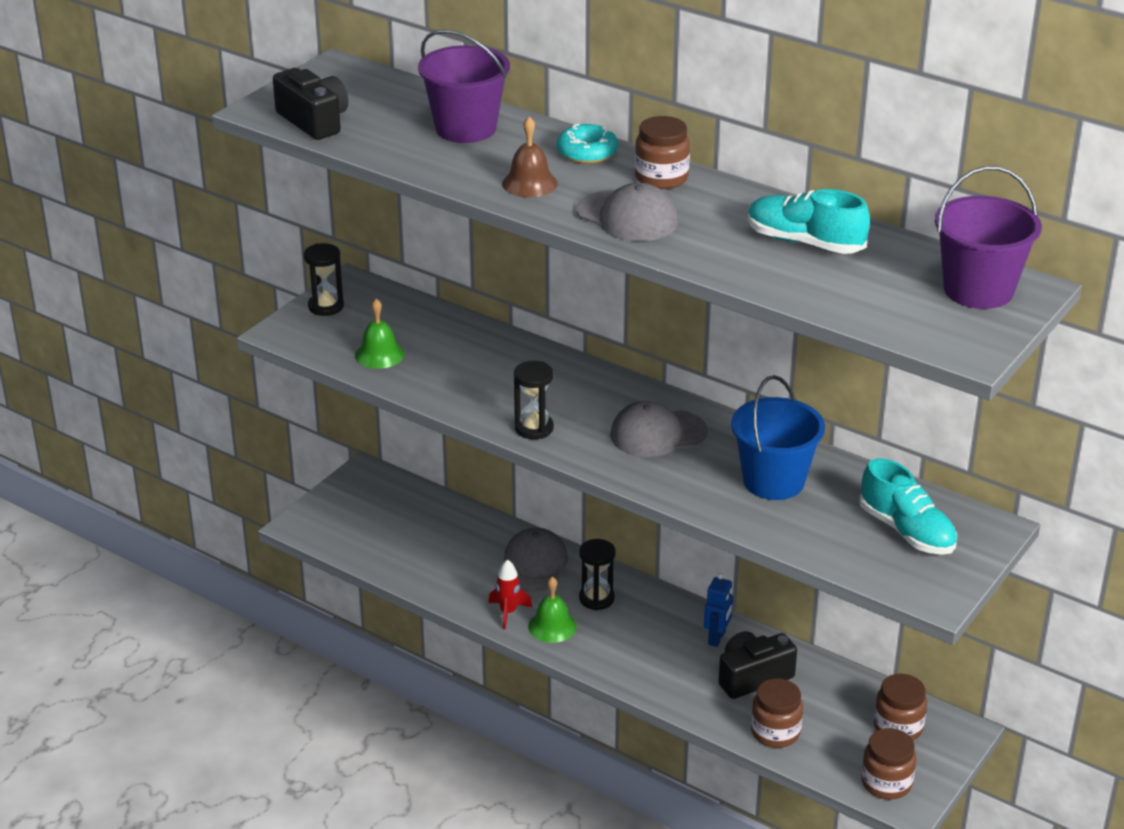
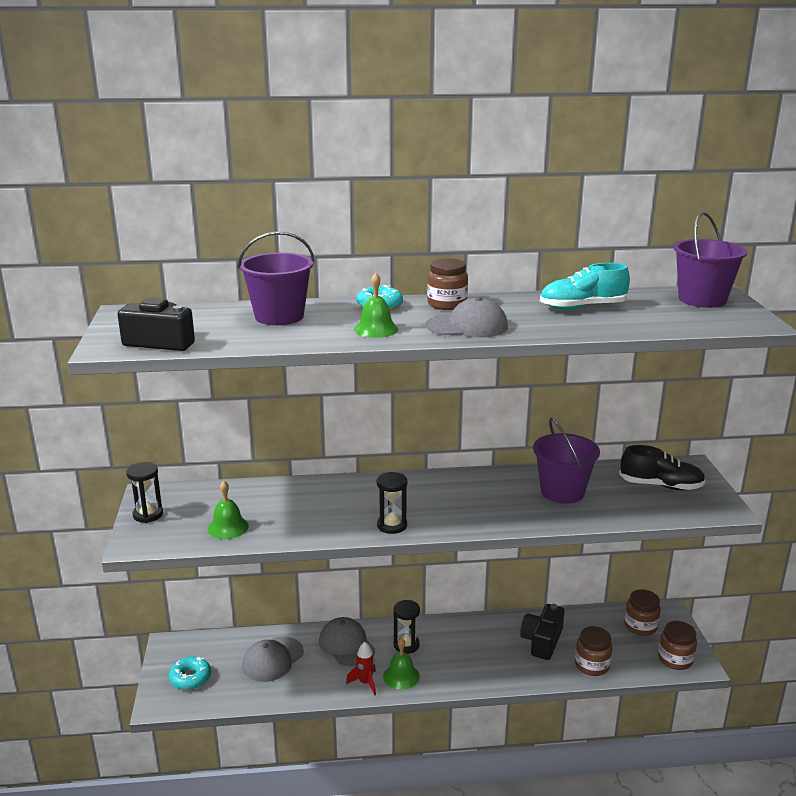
camera: 40 degrees left, 10 degrees down
brown bell [502,117,558,197] -> green bell [354,273,398,338]
grey cap [610,401,708,457] -> grey cap moved to [242,637,304,682]
blue robot [704,573,733,647] -> none
blue bucket [731,375,825,500] -> purple bucket [533,418,600,504]
turquoise shoe [859,458,957,555] -> black shoe [619,445,706,490]
none -> turquoise donut [169,656,211,690]

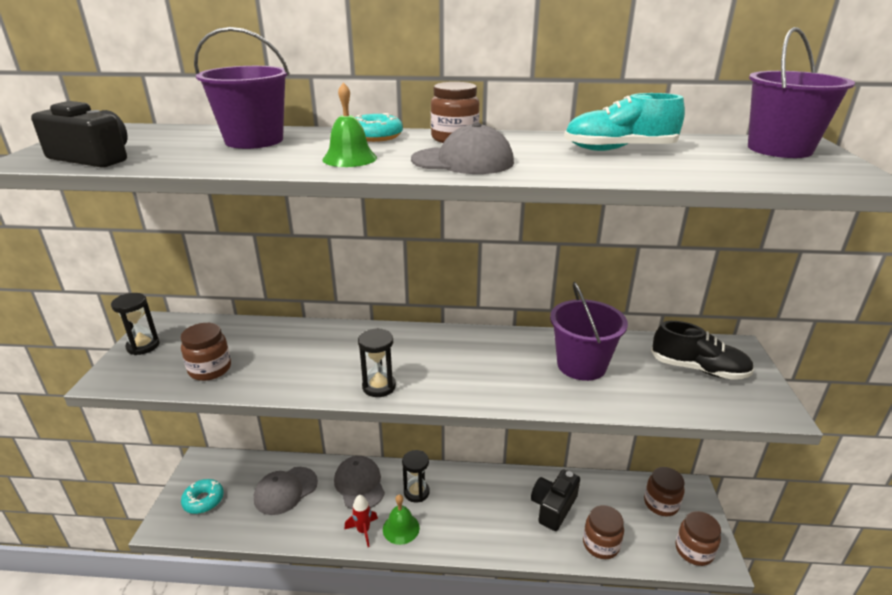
camera: 10 degrees right, 5 degrees up
green bell [208,481,249,539] -> brown jar [181,323,231,381]

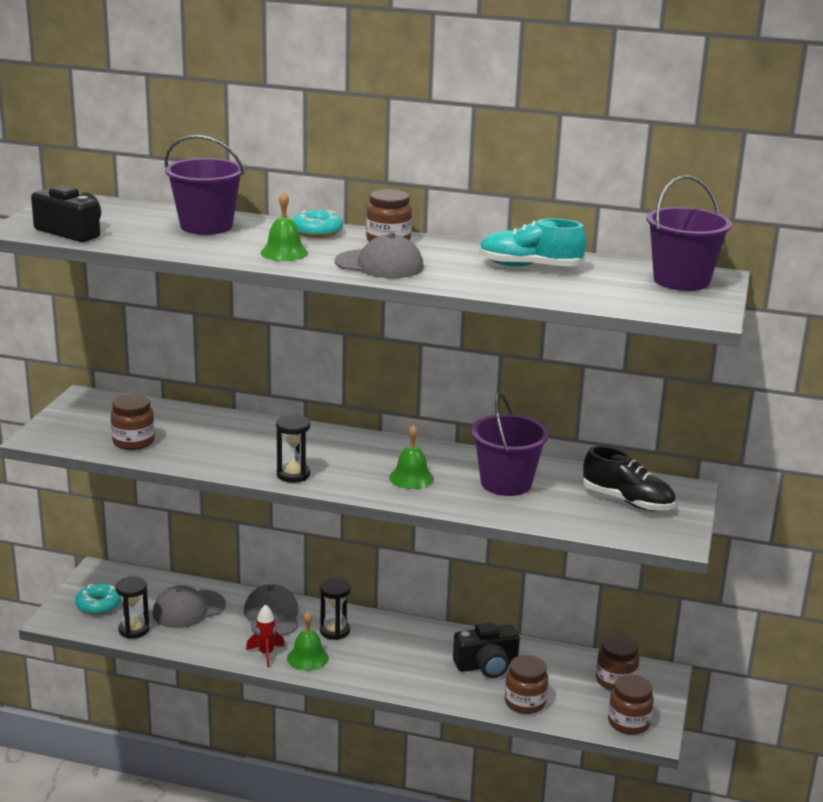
camera: 10 degrees right, 5 degrees down
black hourglass [111,293,160,355] -> black hourglass moved to [115,576,150,639]
black camera [531,469,580,531] -> black camera turned 150 degrees counterclockwise [453,623,520,678]
none -> green bell [389,424,434,489]

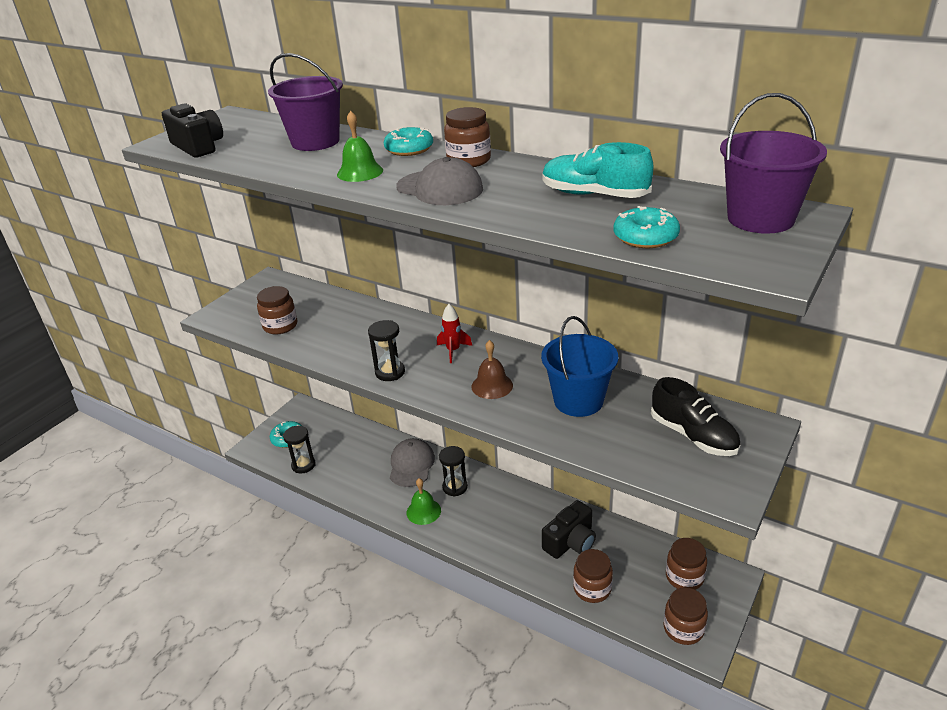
camera: 20 degrees right, 10 degrees up
grey cap [153,585,226,628] -> none
red rocket [246,604,285,668] -> red rocket moved to [437,304,472,363]
green bell [389,424,434,489] -> brown bell [471,340,513,399]
black camera [453,623,520,678] -> black camera turned 45 degrees counterclockwise [542,500,596,559]
purple bucket [471,392,549,496] -> blue bucket [541,316,618,417]
none -> turquoise donut [613,206,680,248]

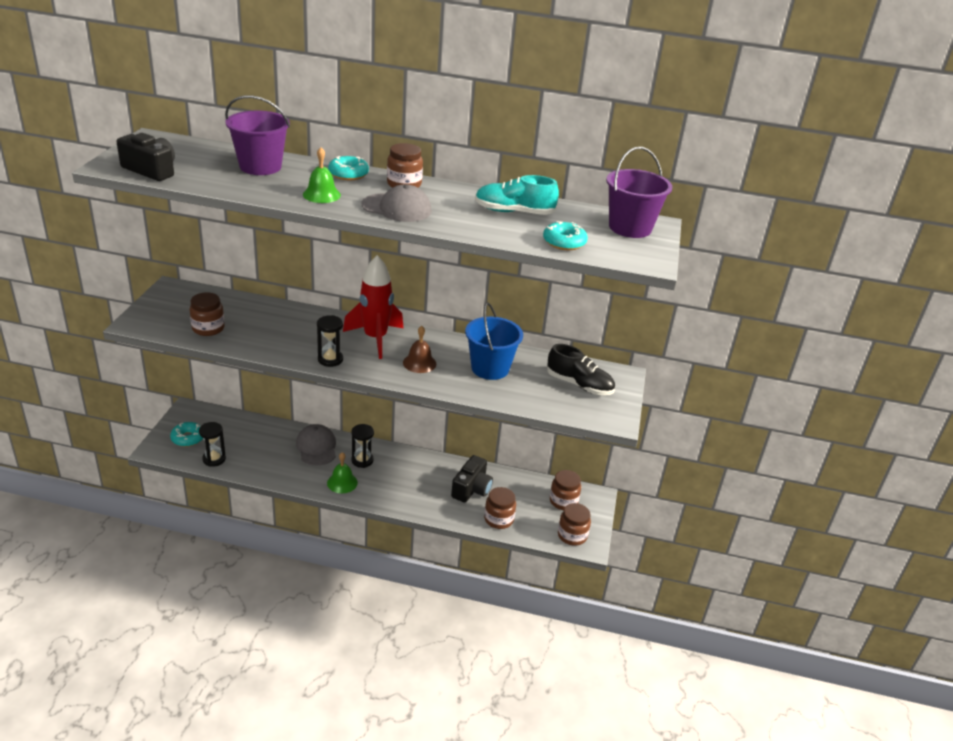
camera: 25 degrees left, 0 degrees up
red rocket [437,304,472,363] -> red rocket [343,255,403,359], size x2.04

